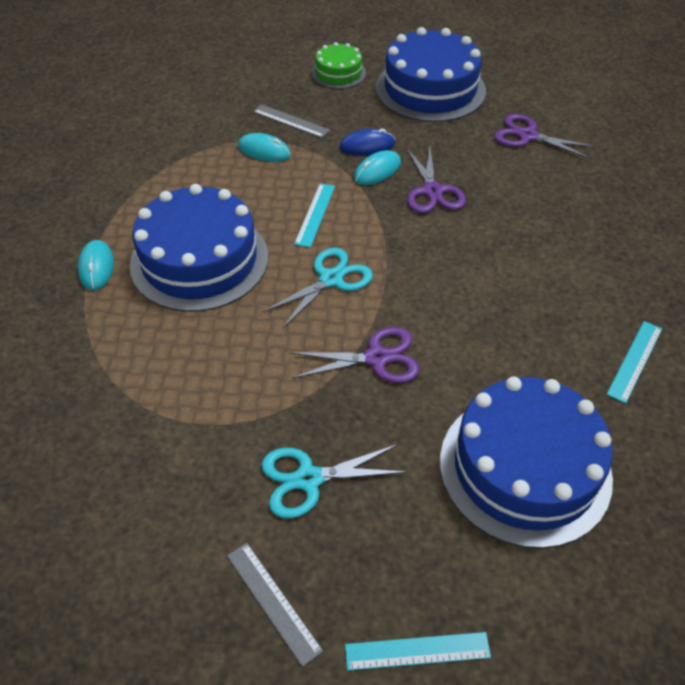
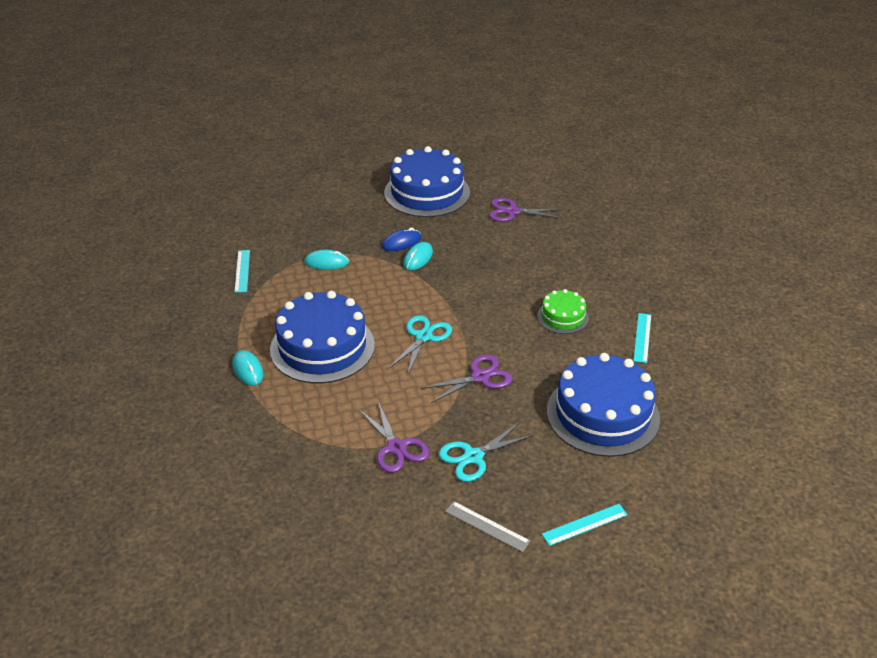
camera: 20 degrees left, 10 degrees down
grey ruler [253,104,330,138] -> none
turquoise ruler [294,183,335,248] -> turquoise ruler moved to [234,250,250,293]
green cake [311,42,366,89] -> green cake moved to [537,289,589,334]
purple scissors [406,146,466,213] -> purple scissors moved to [358,401,429,473]

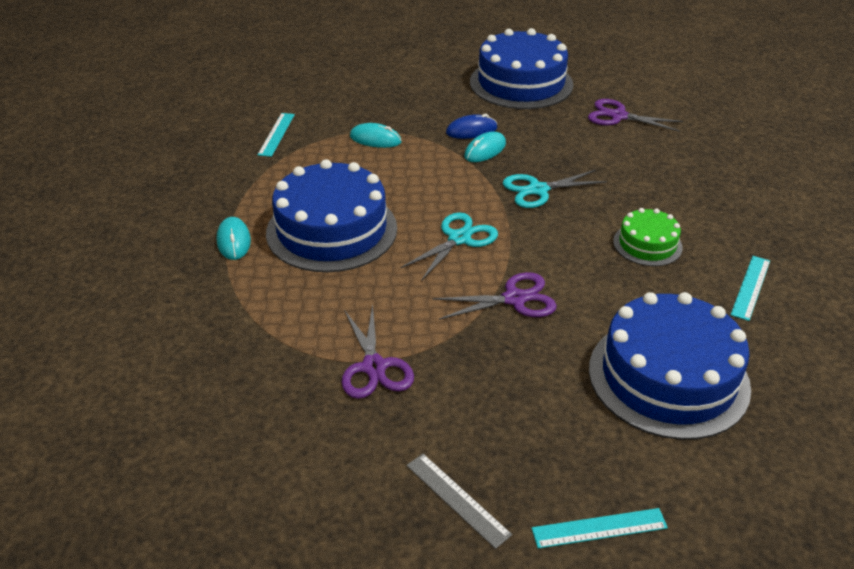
camera: 15 degrees right, 0 degrees up
turquoise scissors [439,422,534,482] -> turquoise scissors moved to [503,170,607,208]

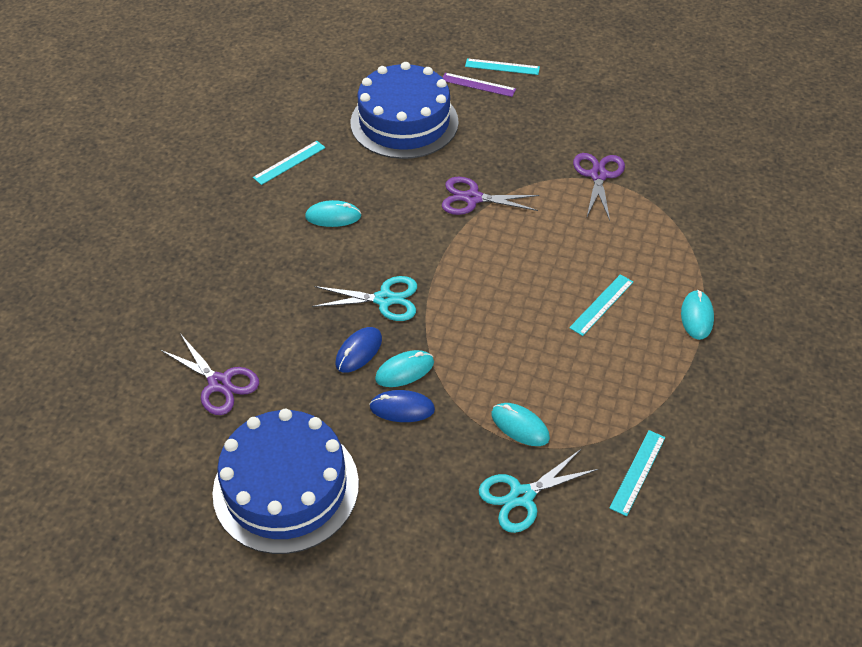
camera: 160 degrees left, 10 degrees up
blue cake [266,159,397,272] -> turquoise ruler [569,274,633,336]
turquoise scissors [400,212,498,281] -> turquoise scissors moved to [479,449,598,533]
grey ruler [407,454,512,549] -> none
green cake [613,208,683,266] -> turquoise mouse [305,200,362,227]
none -> blue mouse [335,327,382,373]
none -> purple ruler [442,73,516,97]

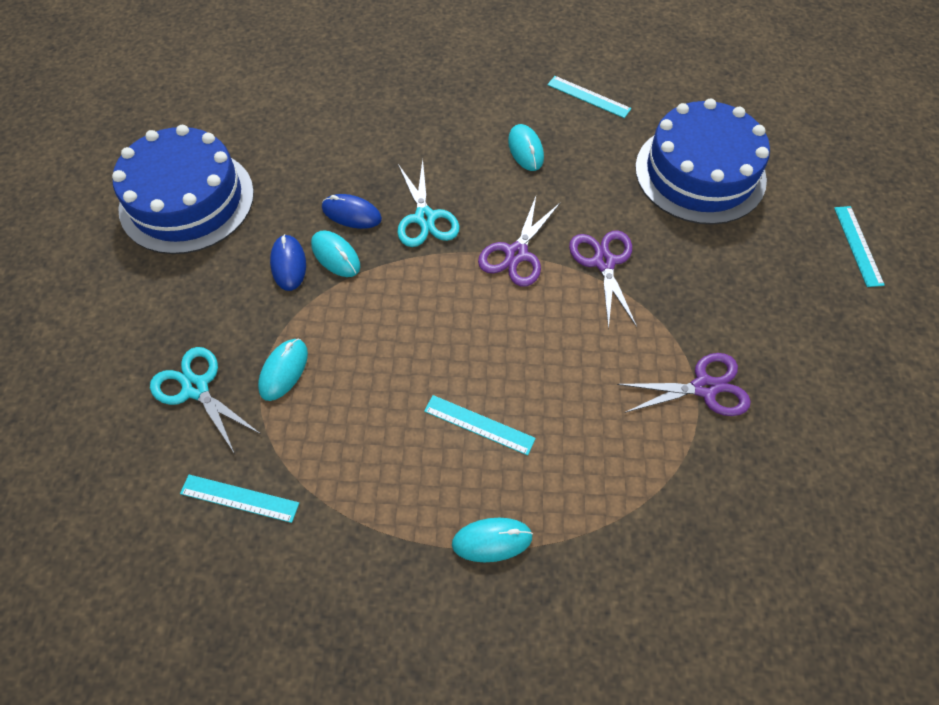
camera: 75 degrees right, 10 degrees up
purple scissors [161,335,259,415] -> purple scissors moved to [478,196,561,287]
purple ruler [442,73,516,97] -> none

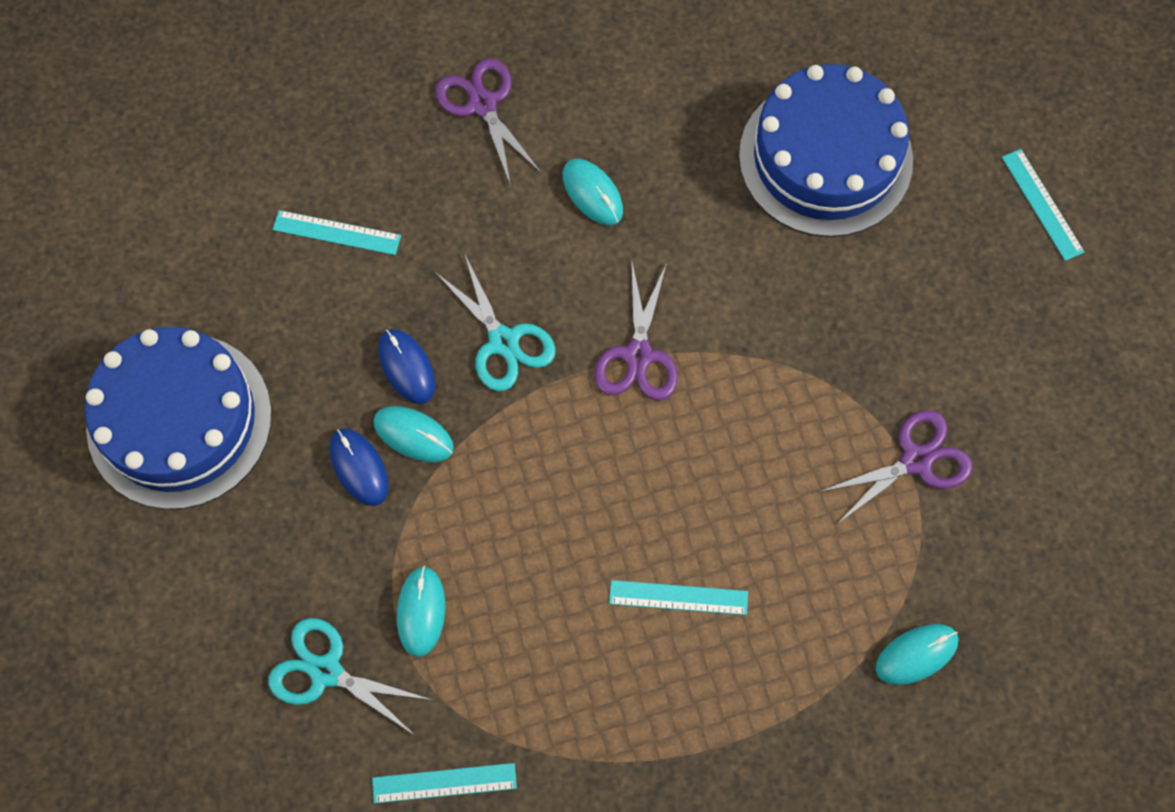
camera: 20 degrees left, 10 degrees up
blue mouse [322,194,382,229] -> blue mouse turned 60 degrees clockwise [378,329,435,404]
turquoise mouse [452,518,533,562] -> turquoise mouse moved to [875,624,959,685]
turquoise ruler [547,76,631,118] -> turquoise ruler moved to [273,210,401,255]
purple scissors [569,230,637,330] -> purple scissors moved to [435,58,542,186]

